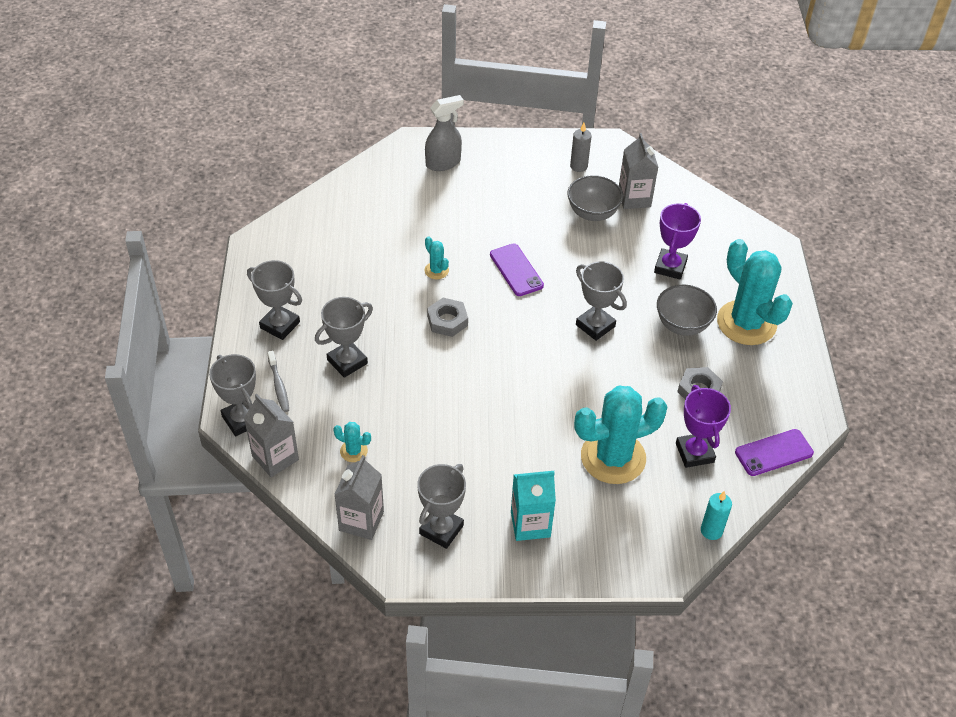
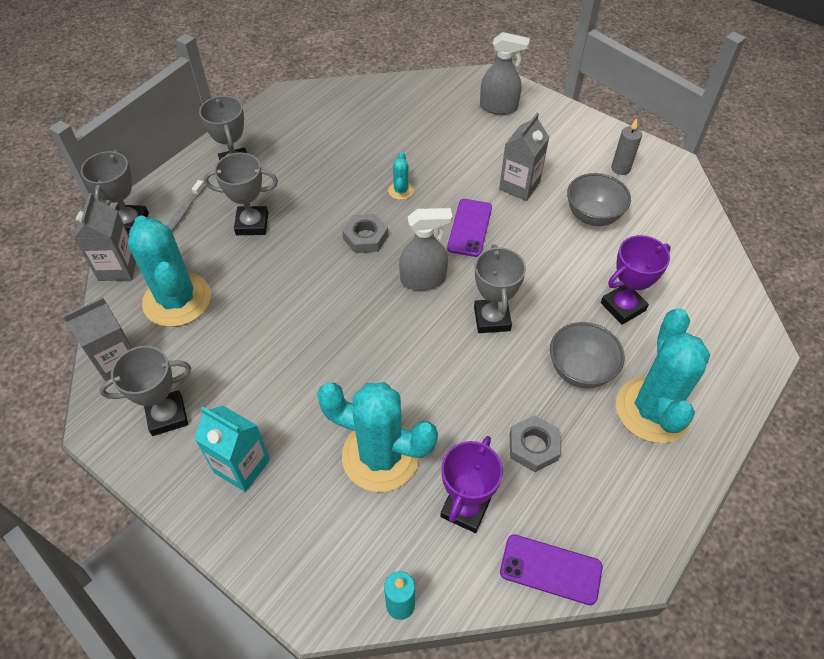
camera: 40 degrees right, 5 degrees up
turquoise cactus [333,422,371,462] -> turquoise cactus [128,216,211,327], size x2.37
grey carton [619,133,658,209] -> grey carton moved to [499,113,549,201]
none -> grey spray bottle [399,208,452,291]

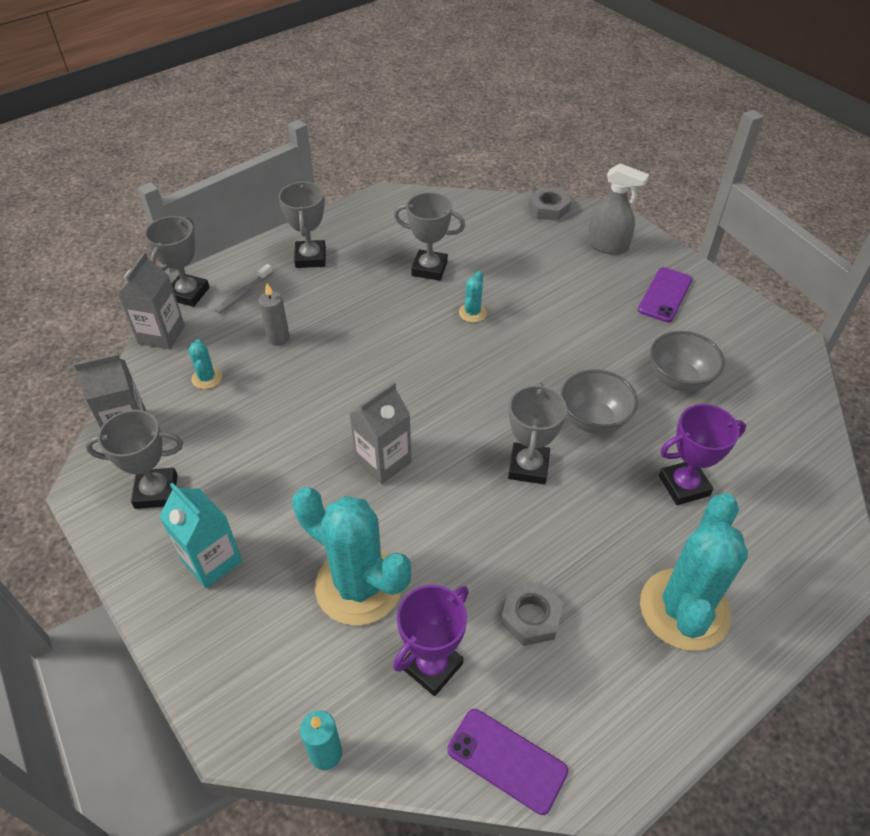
camera: 15 degrees right, 5 degrees down
turquoise cactus [128,216,211,327] -> turquoise cactus [188,339,222,389], size x0.42
grey trophy [204,153,278,235] -> grey trophy moved to [394,192,465,281]
grey nut [342,214,388,253] -> grey nut moved to [528,187,571,221]
grey spray bottle [399,208,452,291] -> none
purple phone [447,199,492,257] -> purple phone moved to [638,267,693,322]
grey carton [499,113,549,201] -> grey carton moved to [349,382,412,484]
grey bowl [550,322,625,388] -> grey bowl moved to [561,369,638,434]
grey candle [611,118,642,175] -> grey candle moved to [259,283,290,346]

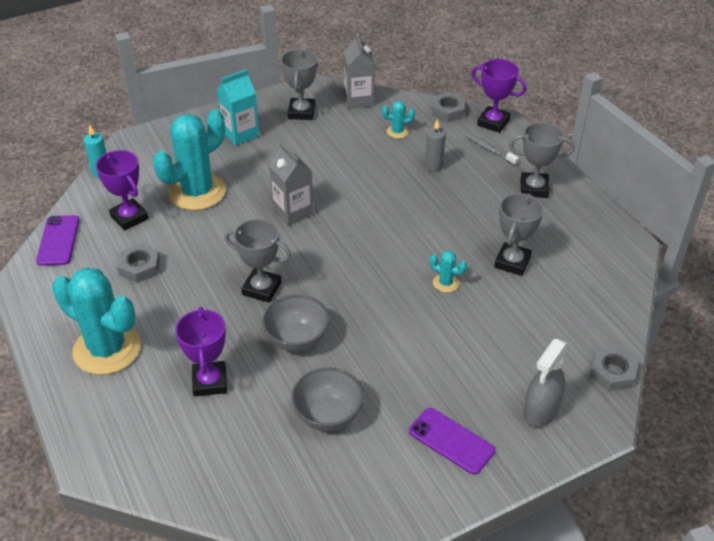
camera: 100 degrees right, 5 degrees down
grey carton [118,252,185,349] -> grey nut [432,92,465,122]
grey trophy [145,216,210,307] -> purple trophy [471,59,527,133]
purple phone [447,709,568,815] -> purple phone turned 45 degrees counterclockwise [36,215,80,266]

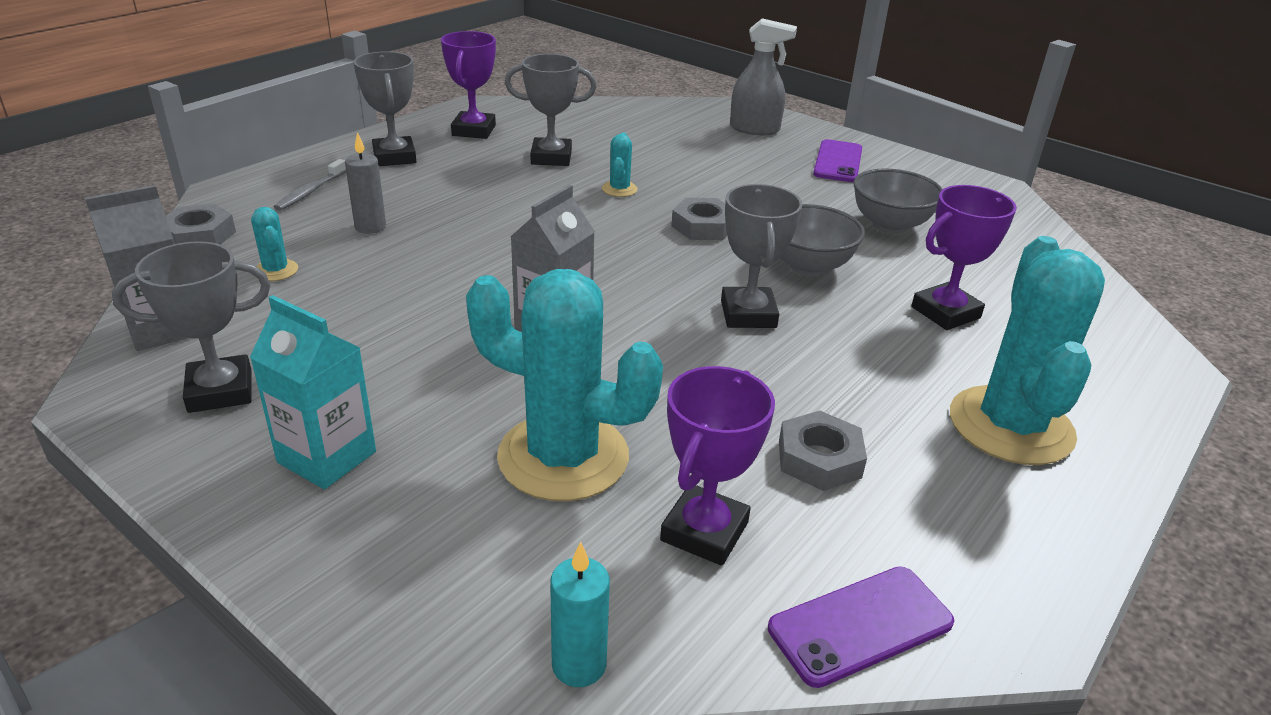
camera: 115 degrees left, 10 degrees down
purple trophy [471,59,527,133] -> purple trophy moved to [441,31,496,139]
grey nut [590,347,638,391] -> grey nut moved to [671,198,727,240]

